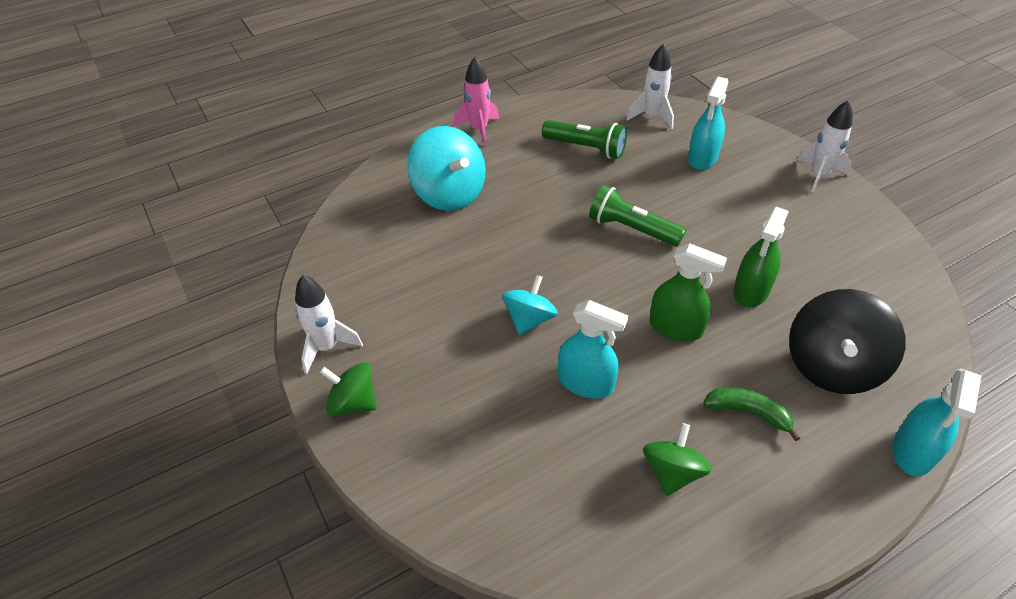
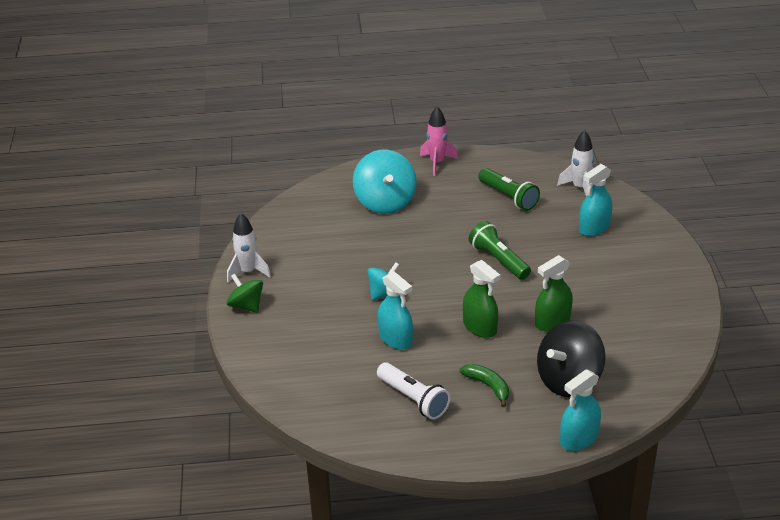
camera: 25 degrees right, 10 degrees down
green spinning top [643,423,712,496] -> white flashlight [377,363,450,420]
white rocket [797,100,853,193] -> none

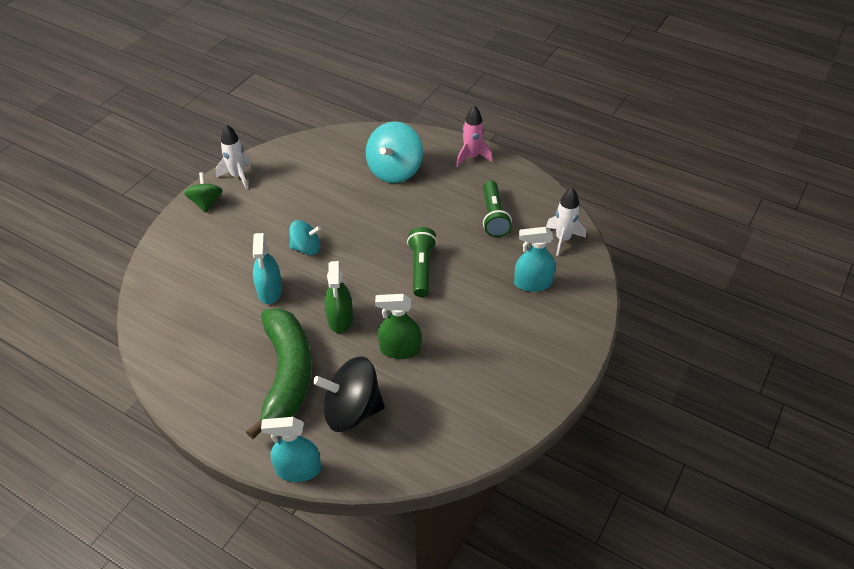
camera: 35 degrees right, 10 degrees up
white flashlight [377,363,450,420] -> none
green banana [460,364,509,407] -> green banana [246,308,312,439], size x2.29

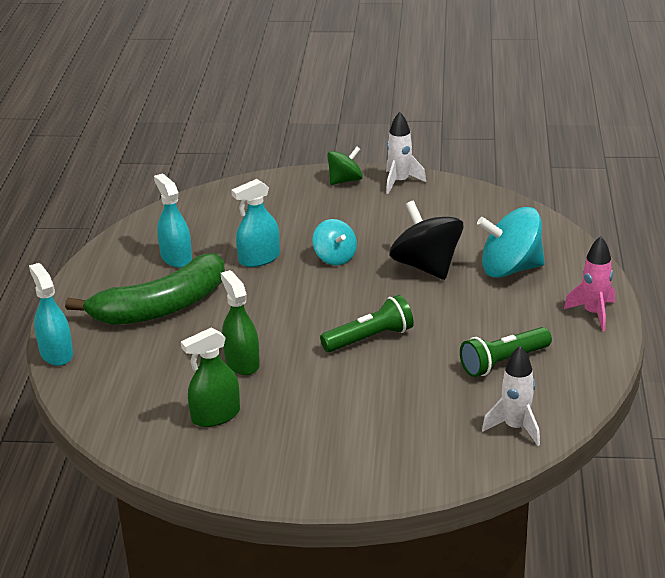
camera: 65 degrees right, 15 degrees down
black spinning top [313,357,385,432] -> black spinning top moved to [389,201,464,280]
green spray bottle [325,261,353,333] -> green spray bottle moved to [181,328,240,427]
turquoise spray bottle [514,227,555,292] -> turquoise spray bottle moved to [154,173,192,268]

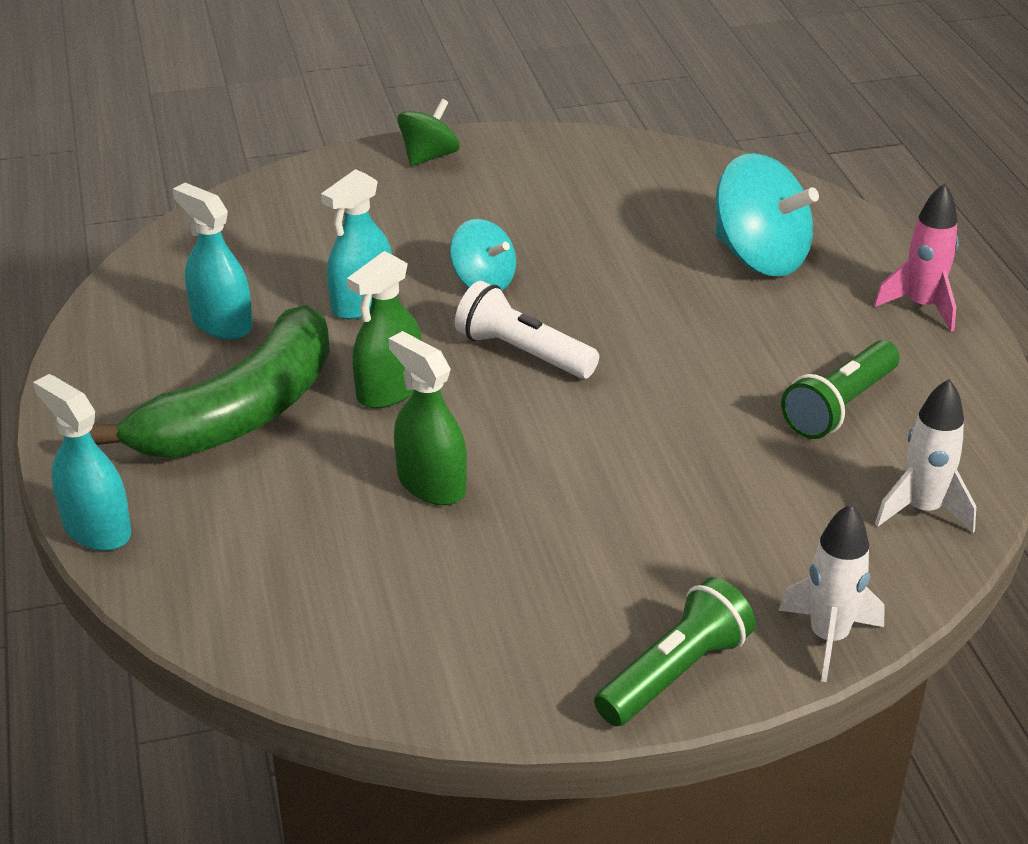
camera: 20 degrees left, 5 degrees up
green spray bottle [181,328,240,427] -> green spray bottle moved to [347,251,422,408]
green flashlight [320,295,414,352] -> green flashlight moved to [594,577,756,726]
white rocket [386,112,426,194] -> white rocket moved to [778,504,885,682]
black spinning top [389,201,464,280] -> none
turquoise spinning top [477,207,545,278] -> turquoise spinning top turned 120 degrees counterclockwise [715,153,819,277]
none -> white flashlight [455,281,599,379]

